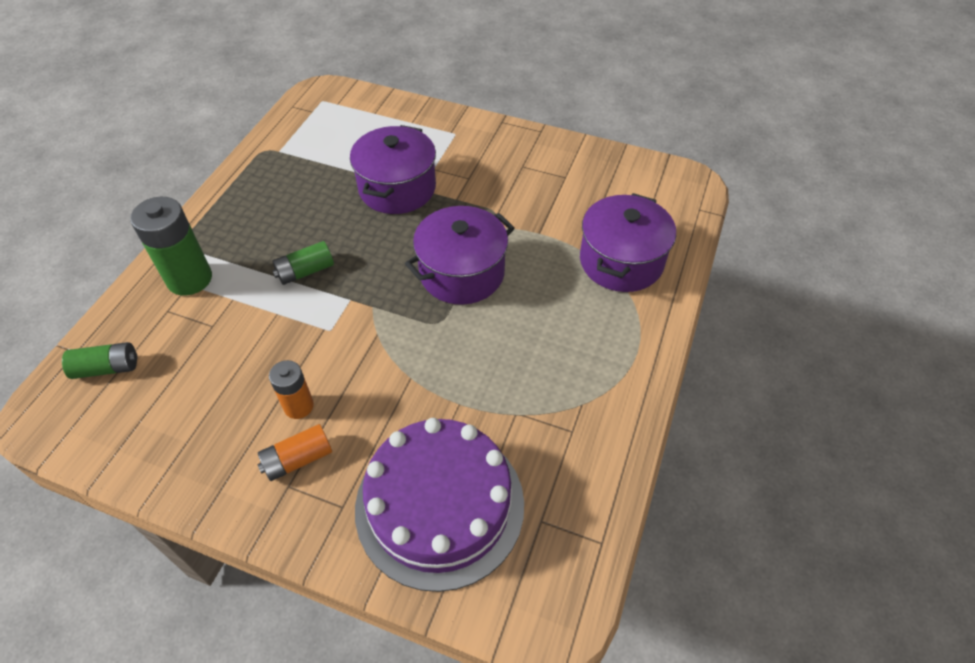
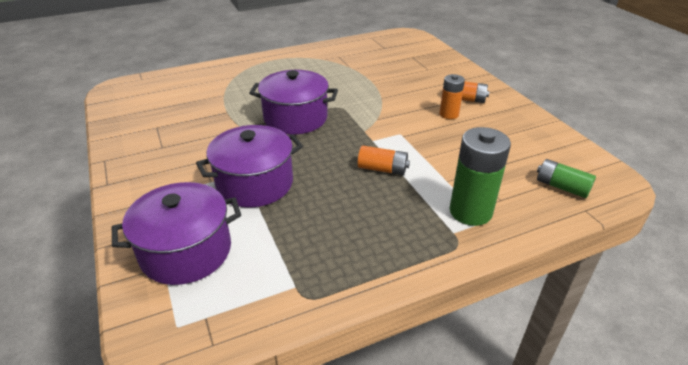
camera: 135 degrees left, 15 degrees down
green battery [272,241,334,285] -> orange battery [358,146,410,175]
purple cake [355,418,524,592] -> none
purple pot [580,193,676,292] -> purple pot moved to [112,182,241,285]

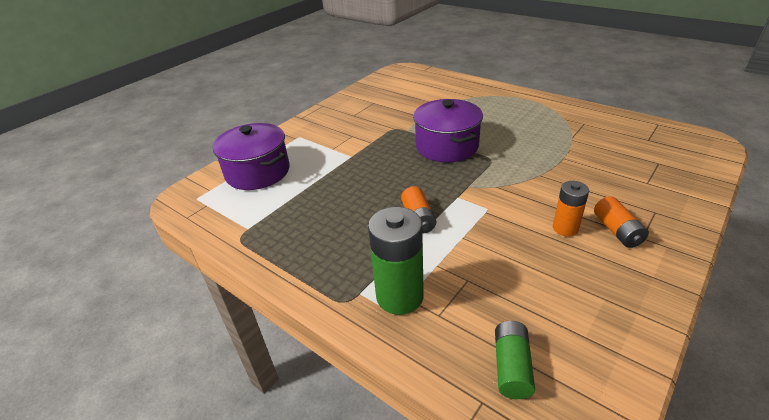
camera: 65 degrees right, 0 degrees up
purple pot [196,125,303,207] -> none

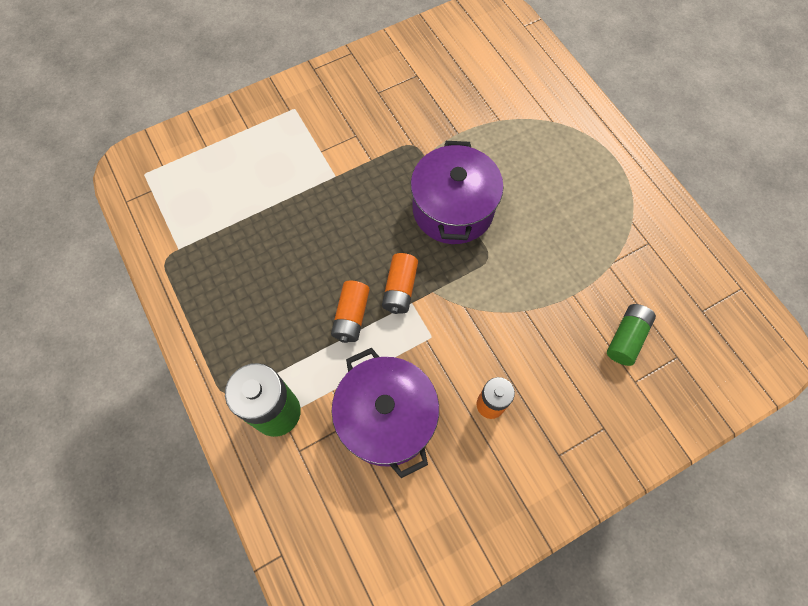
camera: 20 degrees right, 30 degrees up
purple pot [213,123,289,190] -> purple pot moved to [332,348,439,478]
green battery [495,321,535,399] -> green battery moved to [607,304,656,366]
orange battery [594,196,649,248] -> orange battery moved to [382,253,418,314]

